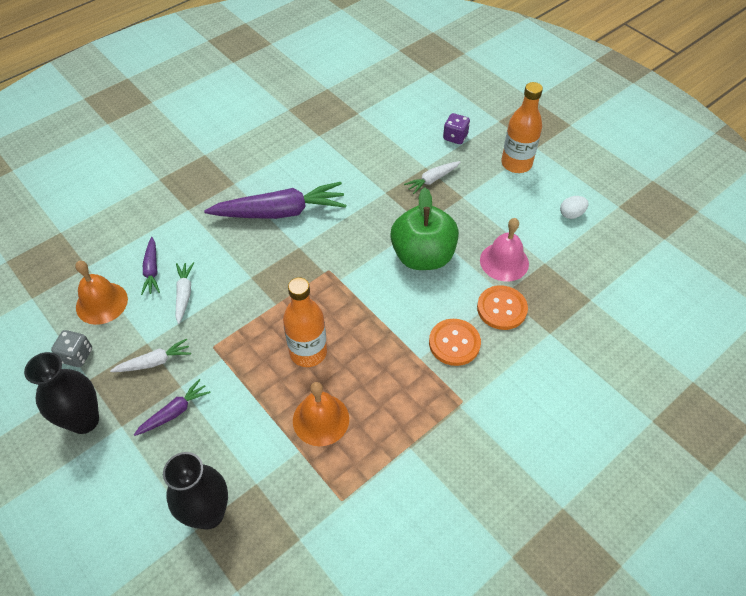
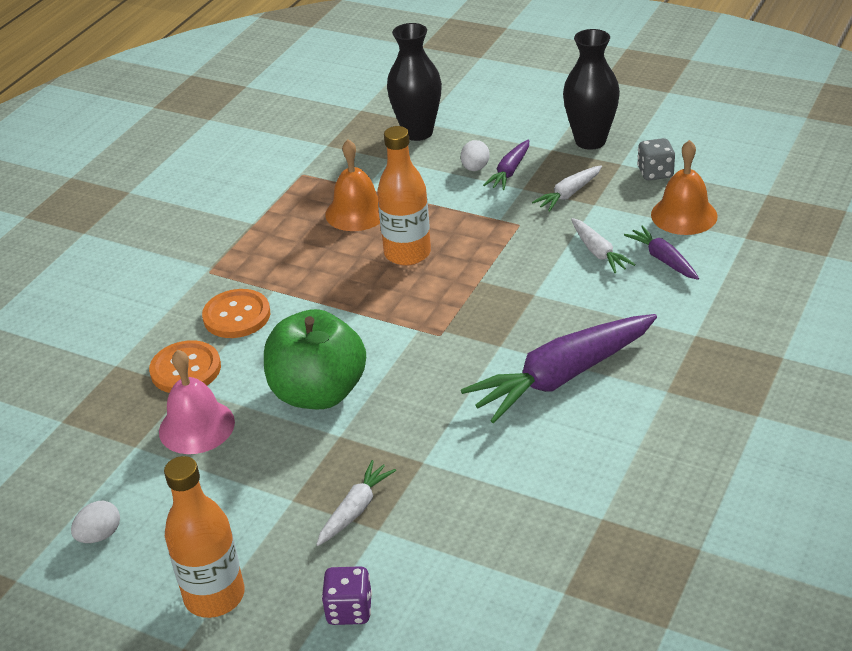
camera: 160 degrees right, 15 degrees down
none -> white egg [461,140,490,171]

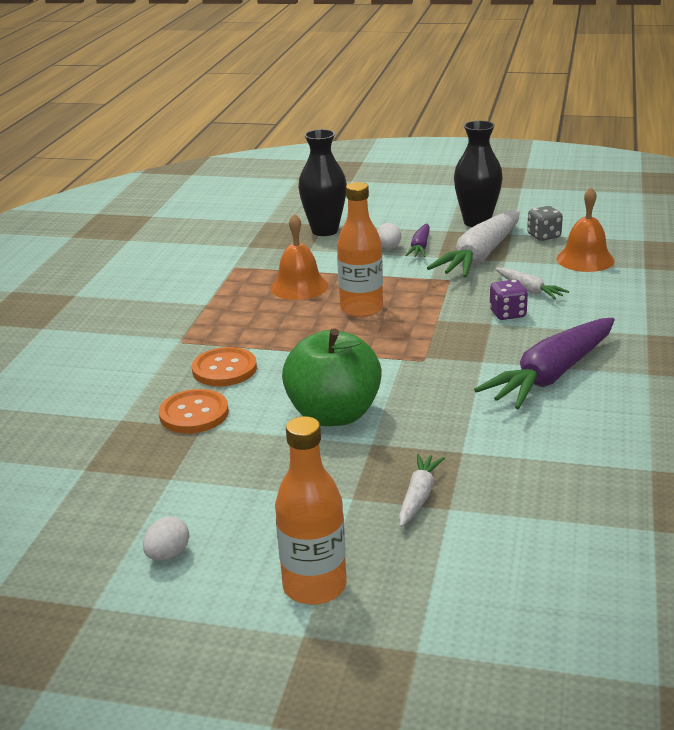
camera: 15 degrees left, 10 degrees down
pink bell [159,350,235,454] -> none
purple dice [321,566,372,625] -> purple dice moved to [489,280,528,320]
white carrot [532,165,602,212] -> white carrot [427,210,520,278], size x2.04
purple carrot [624,226,699,280] -> none

